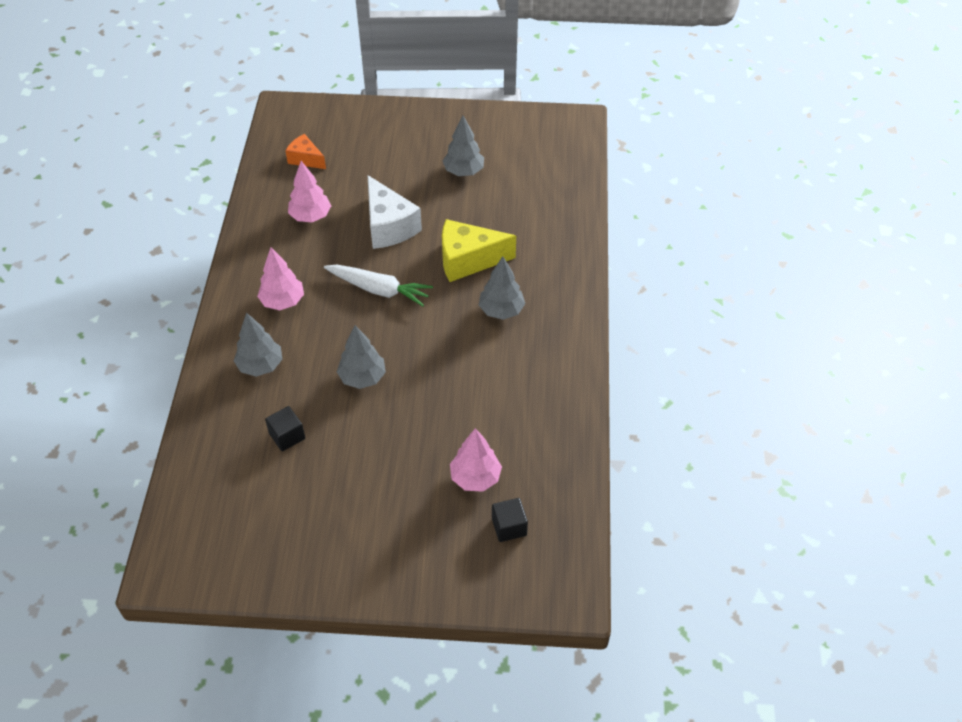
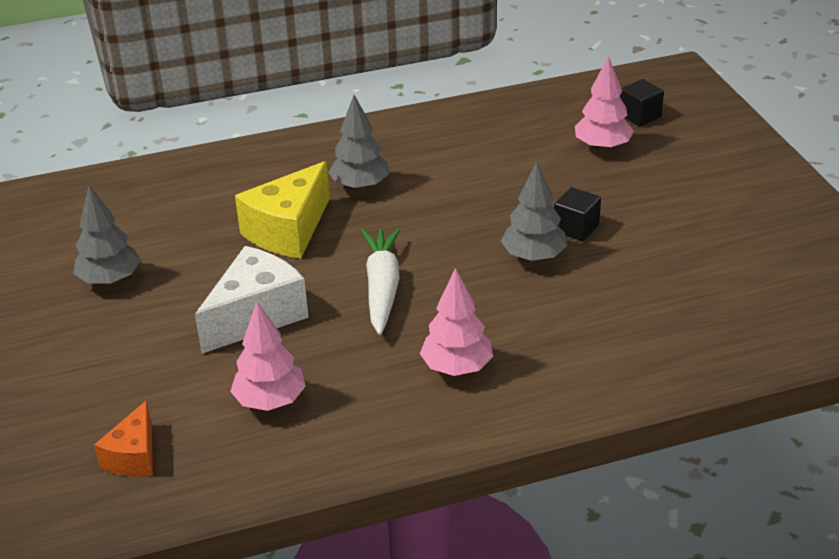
camera: 110 degrees left, 15 degrees down
grey tree [234,312,282,377] -> none
black cube [265,406,305,451] -> black cube moved to [554,187,601,241]
yellow cheese [442,219,516,282] -> yellow cheese turned 60 degrees clockwise [235,161,330,259]

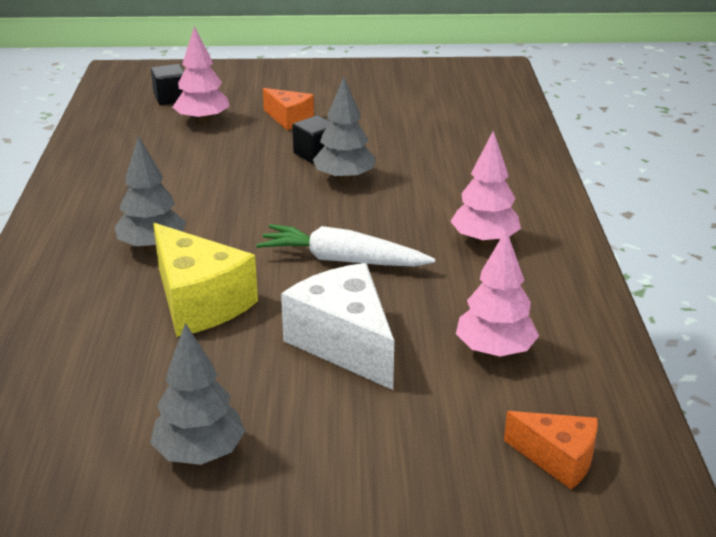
camera: 75 degrees left, 5 degrees down
none -> orange cheese [263,88,314,130]

